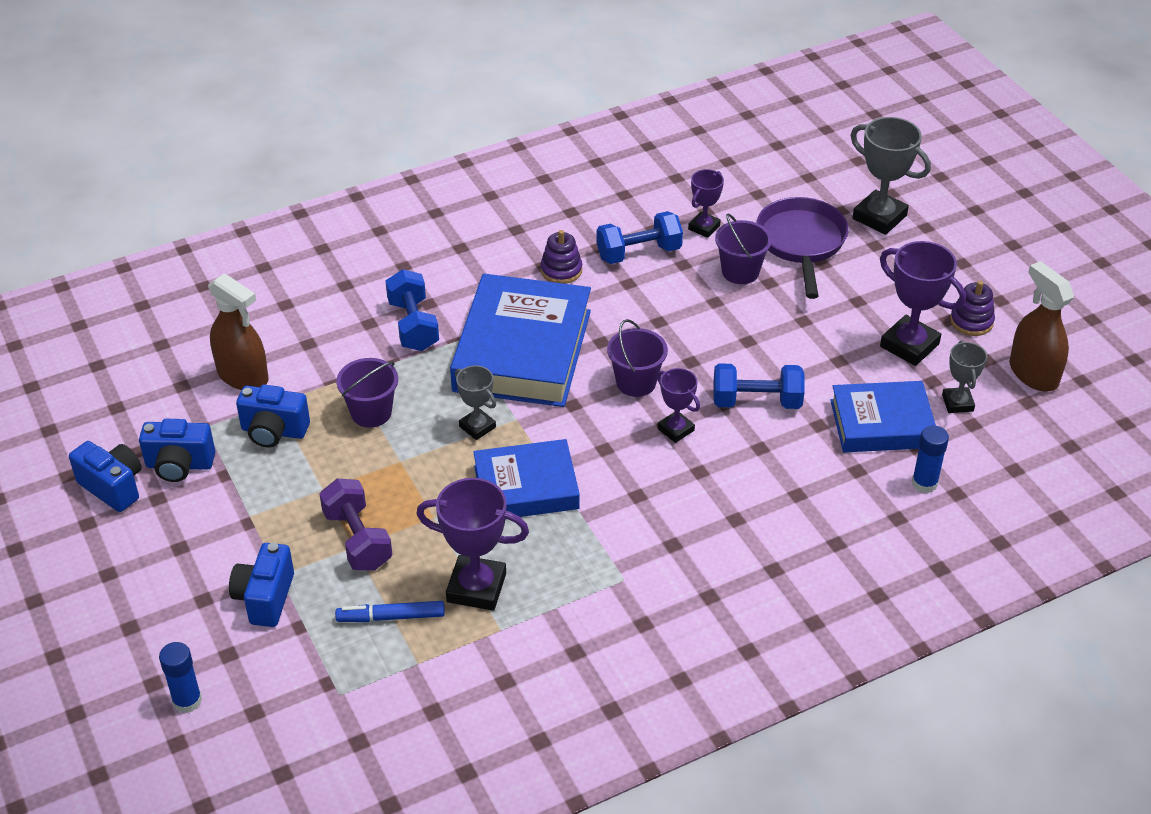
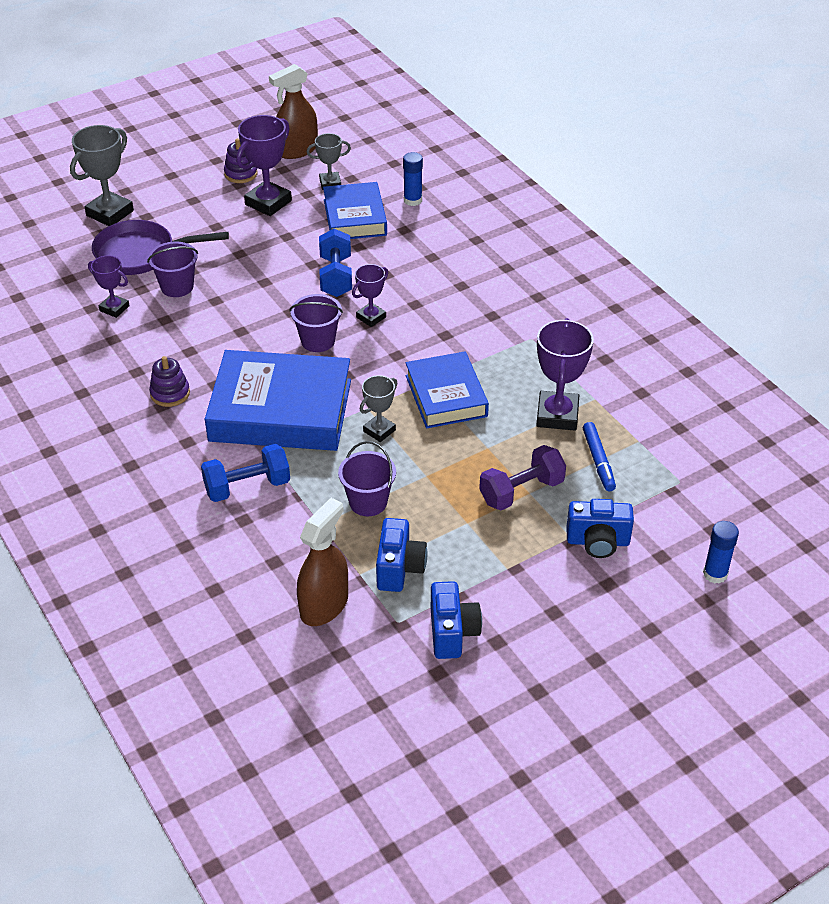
camera: 95 degrees left, 0 degrees up
blue camera [69,441,142,512] -> none
blue dumbbell [596,211,683,264] -> none

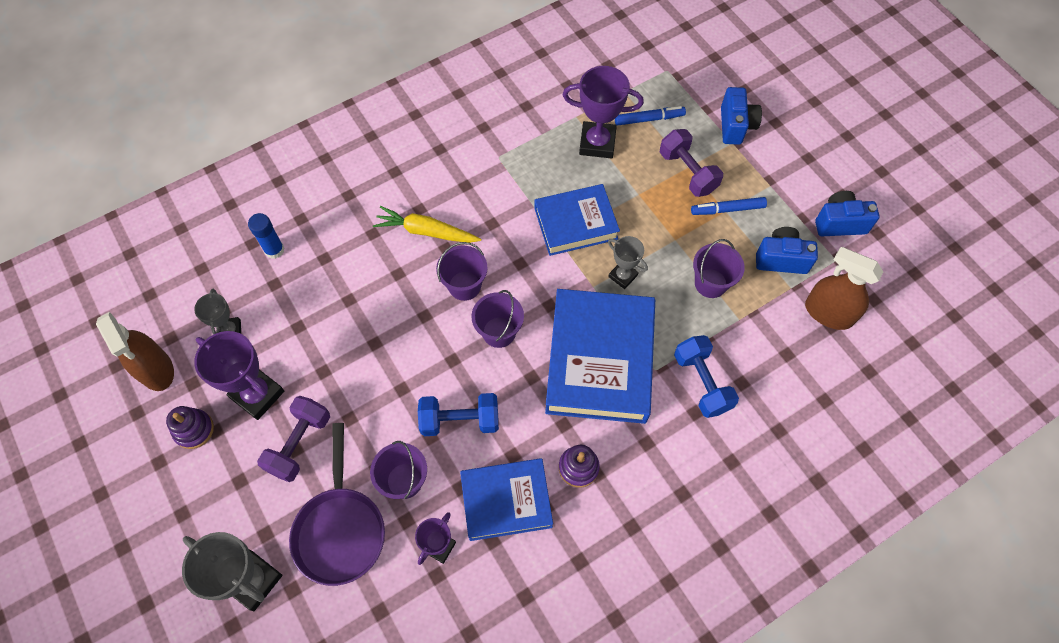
camera: 90 degrees left, 20 degrees up
blue dumbbell [319,229,352,297] -> blue dumbbell moved to [418,393,499,436]
blue book [323,182,387,239] -> blue book moved to [460,458,553,541]
purple trophy [352,264,388,327] -> purple bucket [436,242,488,301]
blue glue stick [703,521,739,584] -> none
none -> purple dumbbell [257,396,330,482]
none -> yellow carrot [373,206,481,243]
none -> blue marker [691,197,767,215]

